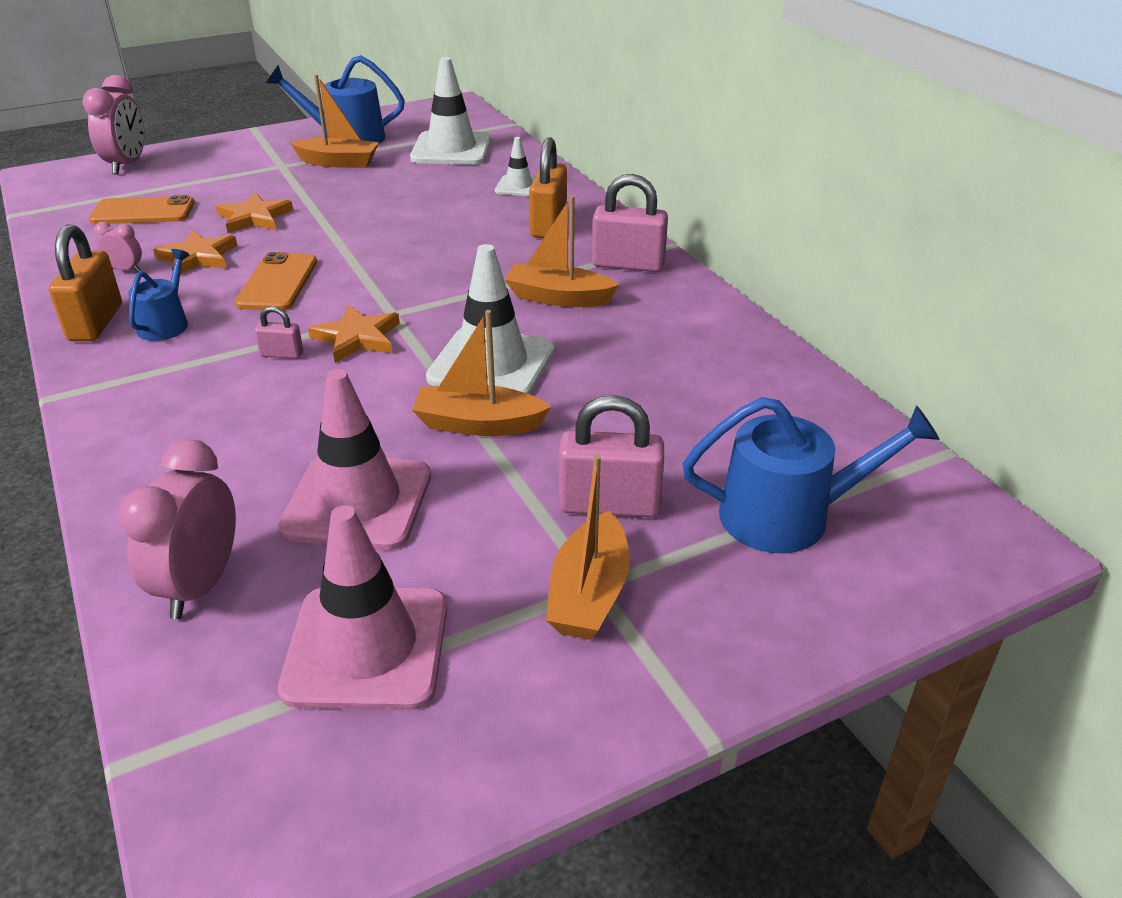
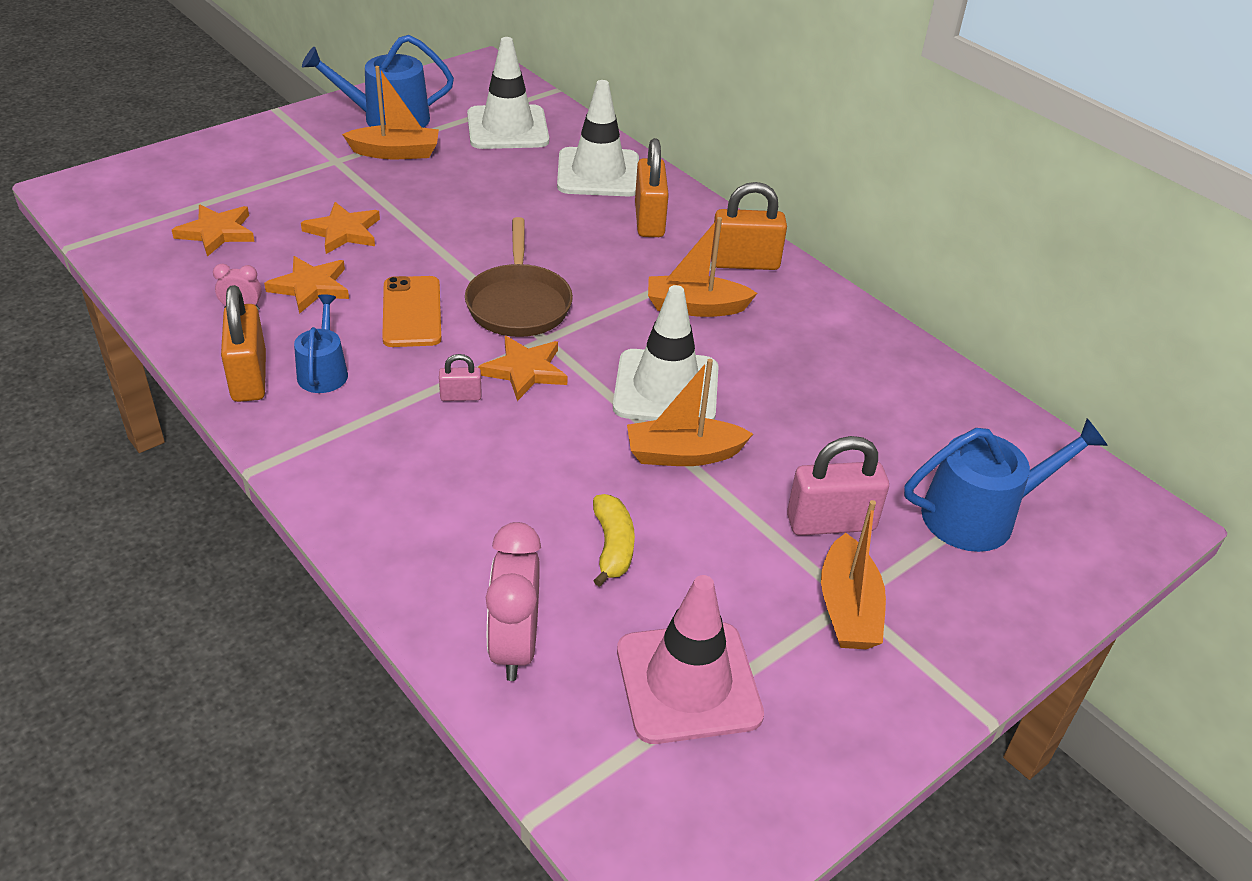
camera: 15 degrees left, 5 degrees up
pink clock [83,75,144,175] -> none
orange phone [89,195,195,224] -> orange star [172,205,255,257]
pink traffic cone [278,369,431,550] -> yellow banana [593,494,635,587]
white traffic cone [495,137,535,196] -> white traffic cone [557,80,639,196], size x1.91
pink padlock [592,174,668,272] -> orange padlock [711,182,787,270]
none -> brown pan [465,217,573,337]

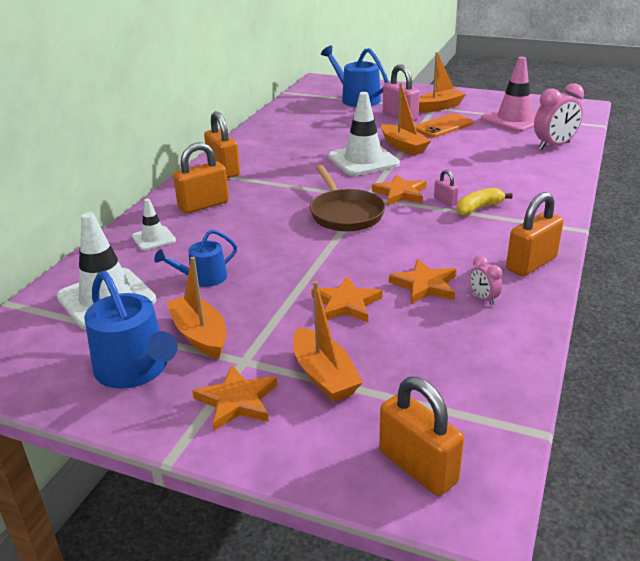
camera: 115 degrees left, 10 degrees down
orange star [172,205,255,257] -> orange star moved to [192,365,277,431]
blue watering can [294,294,348,393] -> blue watering can moved to [154,229,237,287]
orange phone [382,276,441,347] -> orange phone moved to [415,113,473,138]
brown pan [465,217,573,337] -> brown pan turned 105 degrees clockwise [310,165,385,232]
white traffic cone [557,80,639,196] -> white traffic cone [132,199,176,251], size x0.52
yellow banana [593,494,635,587] -> yellow banana moved to [457,188,512,216]
orange boat [648,217,757,317] -> orange boat moved to [293,281,363,402]
none -> orange padlock [379,377,464,496]

